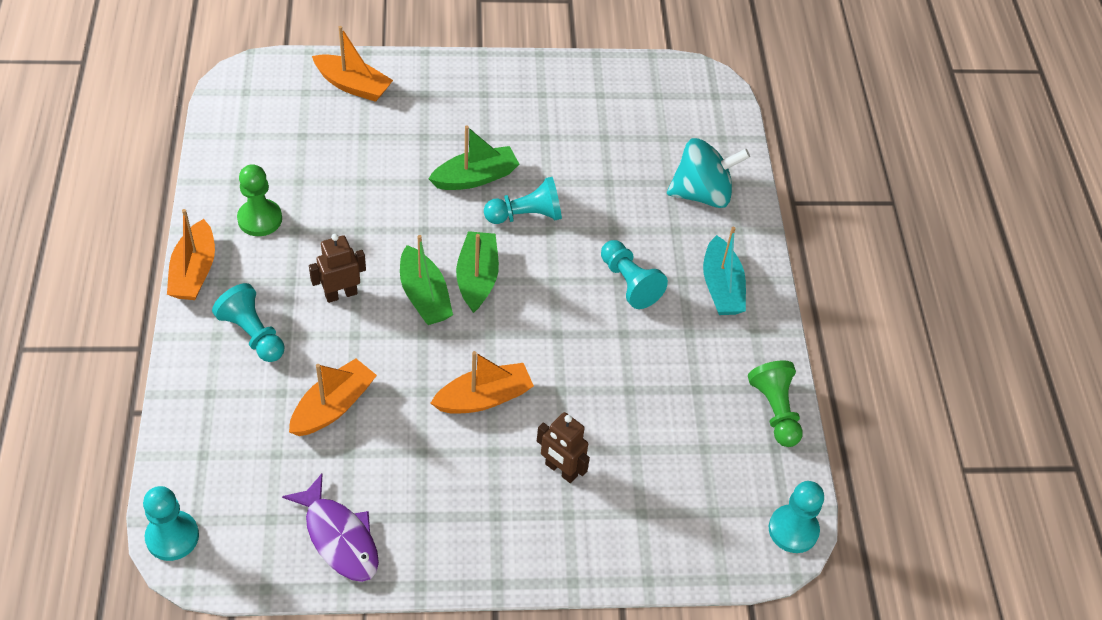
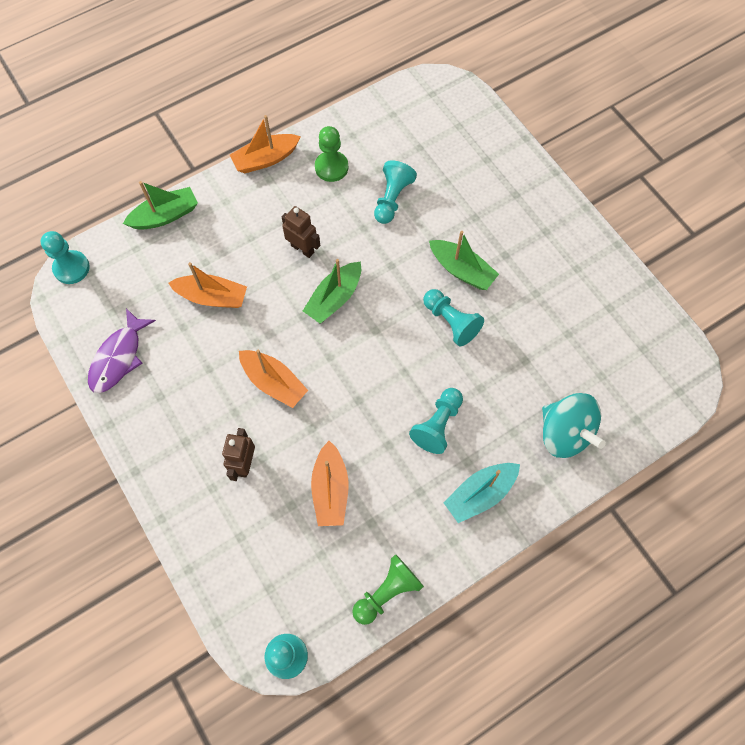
camera: 65 degrees right, 15 degrees up
turquoise pawn [212,283,284,362] -> turquoise pawn moved to [374,160,417,224]
orange boat [312,26,393,102] -> orange boat moved to [311,441,349,526]
green boat [456,231,499,313] -> green boat moved to [123,181,198,230]

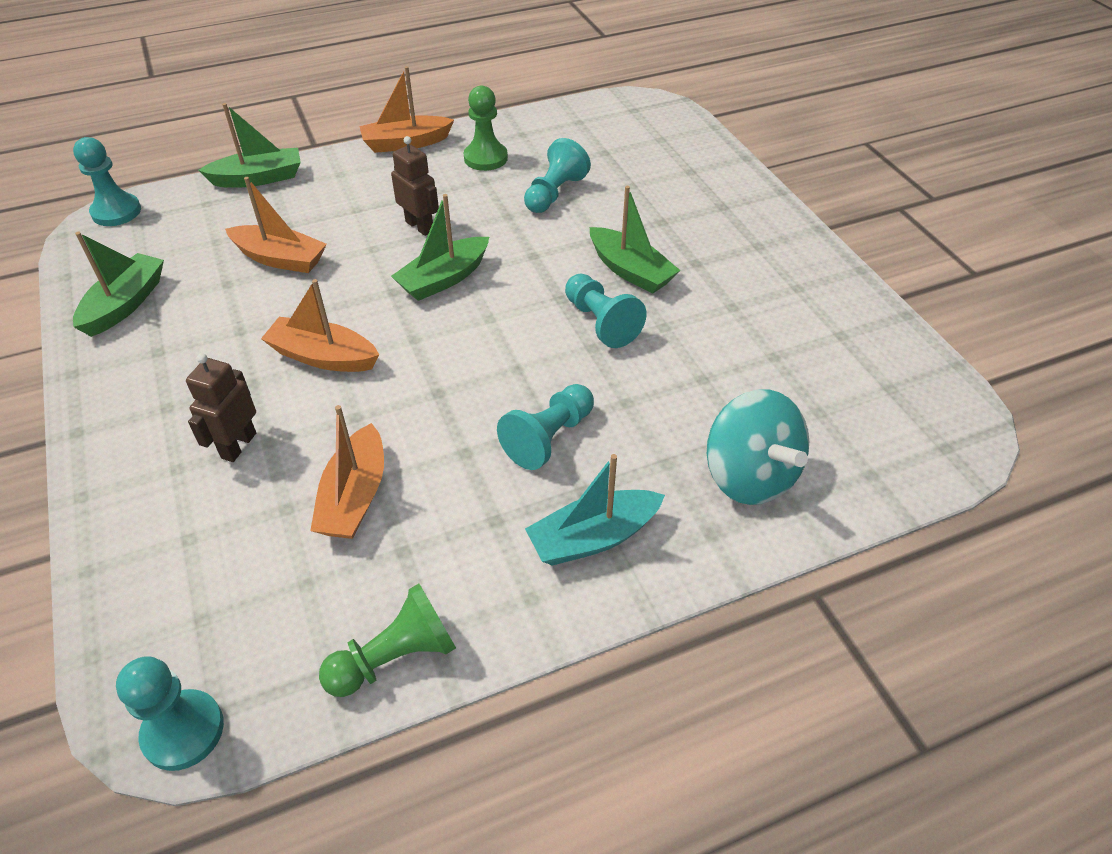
camera: 10 degrees right, 20 degrees down
purple fish [88,308,156,393] -> green boat [73,232,164,337]
orange boat [239,350,308,408] -> orange boat turned 150 degrees clockwise [261,279,379,372]

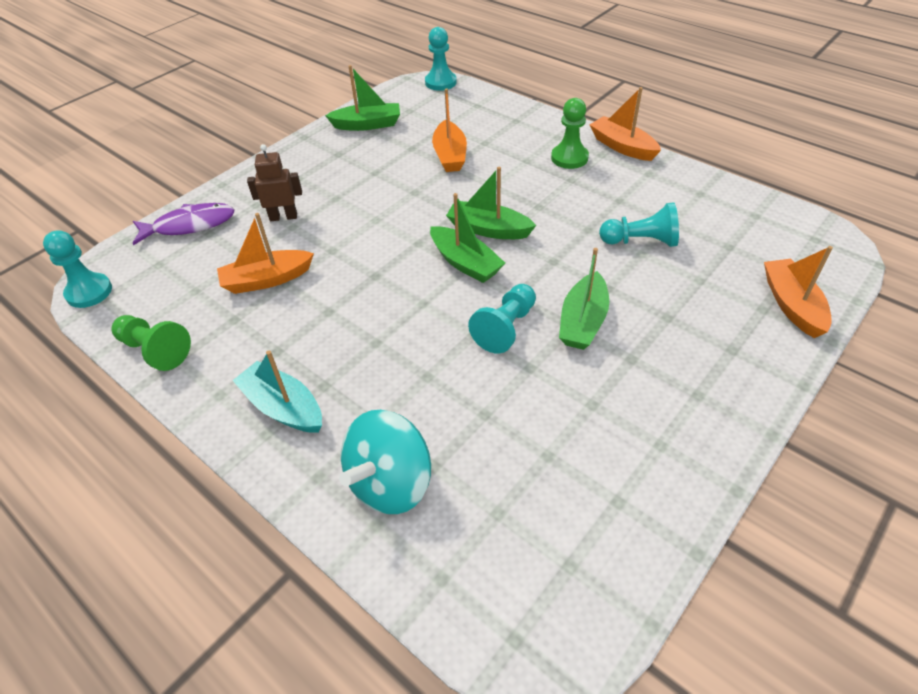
camera: 65 degrees right, 0 degrees up
green boat [198,103,301,188] -> green boat moved to [430,193,505,283]
orange boat [261,279,379,372] -> orange boat moved to [764,246,833,338]
brown robot [391,136,439,236] -> none
green pawn [464,86,508,171] -> green pawn moved to [551,98,589,169]
turquoise pawn [497,384,594,470] -> none
none -> purple fish [132,203,235,245]

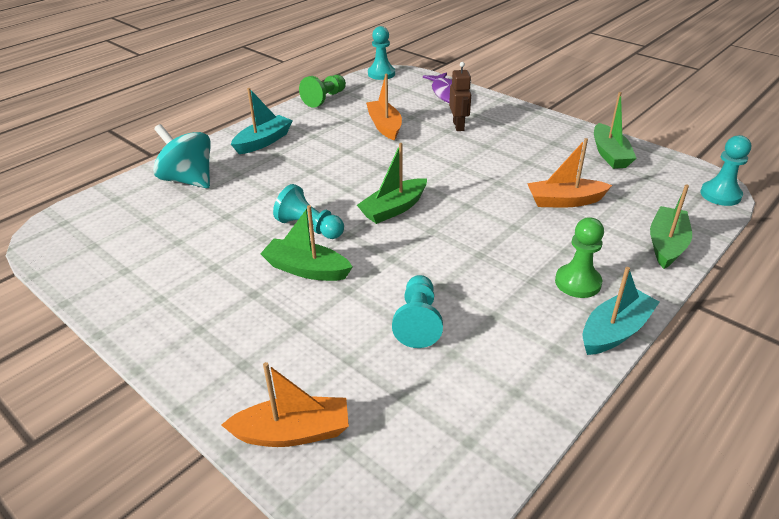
camera: 90 degrees right, 10 degrees down
green boat [446,167,536,239] -> green boat moved to [650,184,692,269]
orange boat [589,87,661,161] -> turquoise boat [583,267,660,355]

